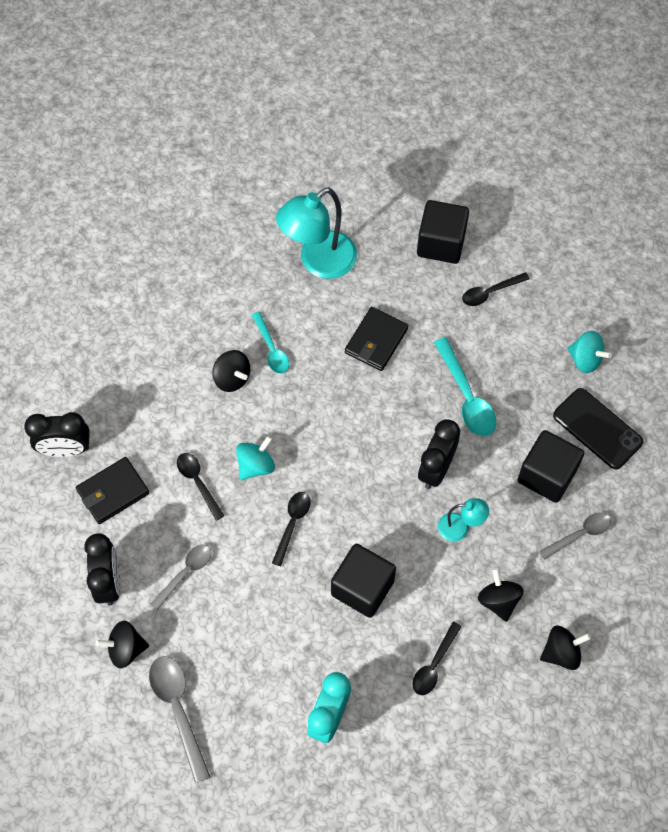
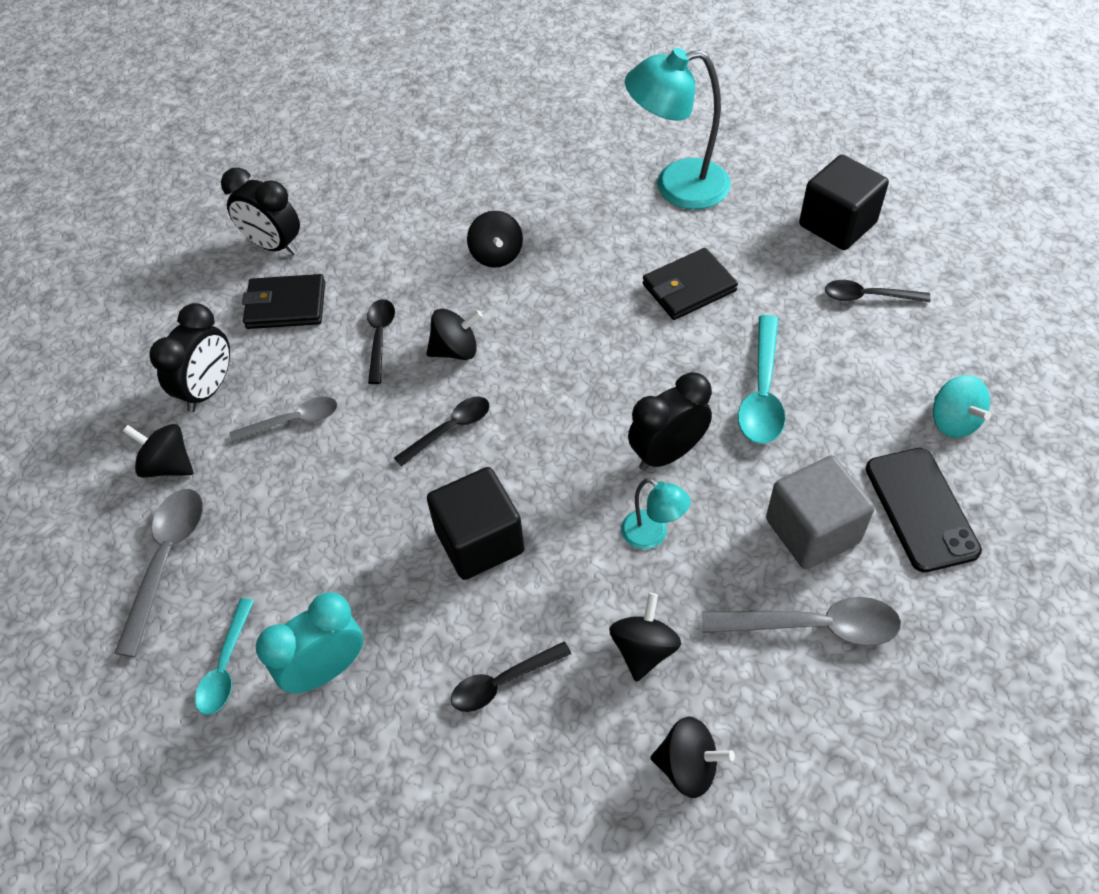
camera: 35 degrees right, 10 degrees down
turquoise spinning top [236,436,275,480] -> black spinning top [426,309,483,360]
turquoise spoon [252,312,289,374] -> turquoise spoon moved to [195,598,254,715]
black cube [517,430,584,503] -> grey cube [766,456,875,569]
grey spoon [539,512,611,560] -> grey spoon [702,597,901,646], size x1.53

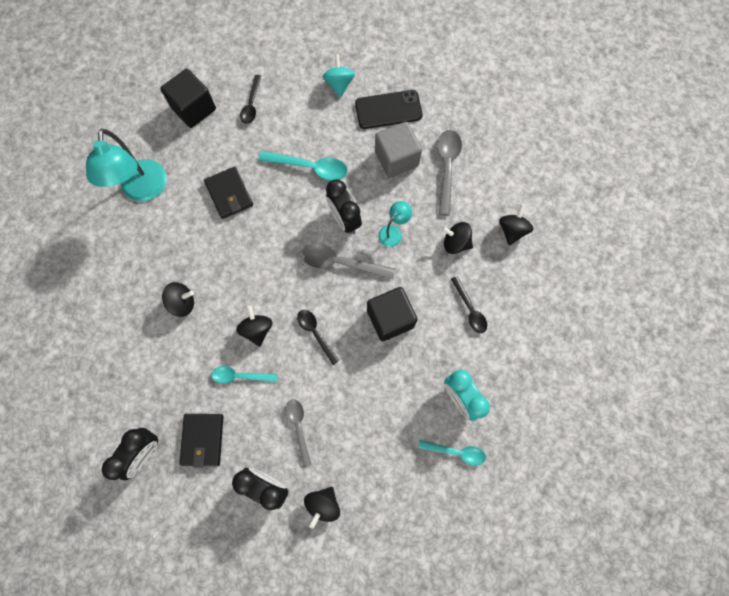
camera: 90 degrees left, 20 degrees up
grey spoon [114,489,203,657] -> grey spoon moved to [301,243,395,279]
black spoon [367,299,395,384] -> turquoise spoon [212,366,277,384]
turquoise spinning top [933,375,991,438] -> turquoise spinning top turned 75 degrees counterclockwise [323,54,355,98]

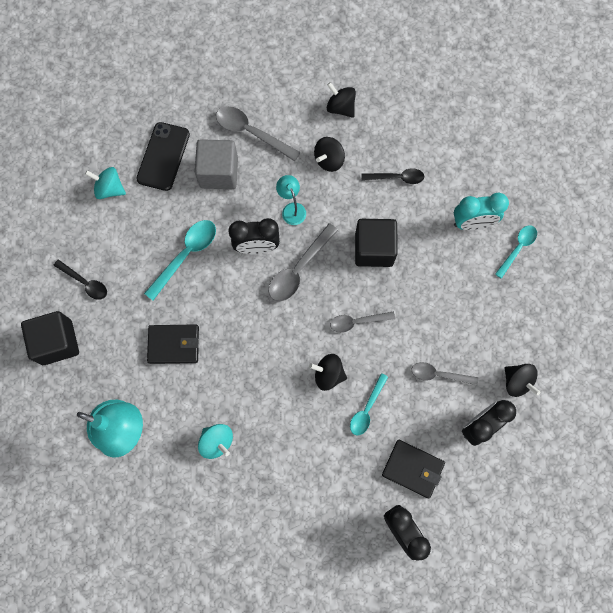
camera: 65 degrees left, 0 degrees up
black spinning top [162,282,194,317] -> none
black spoon [297,310,339,365] -> grey spoon [330,311,395,333]
none -> turquoise spinning top [198,424,233,459]

